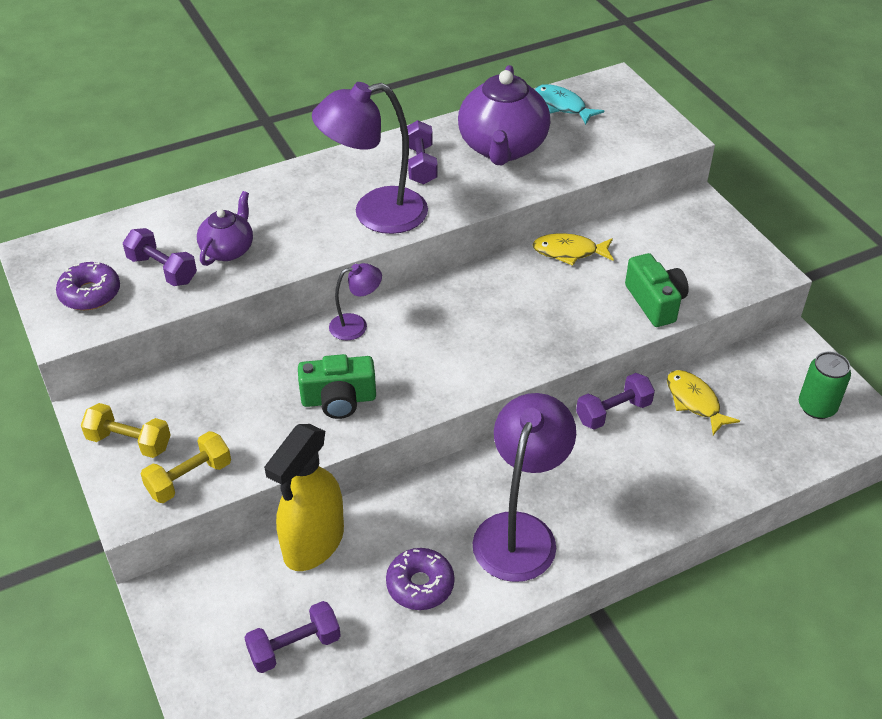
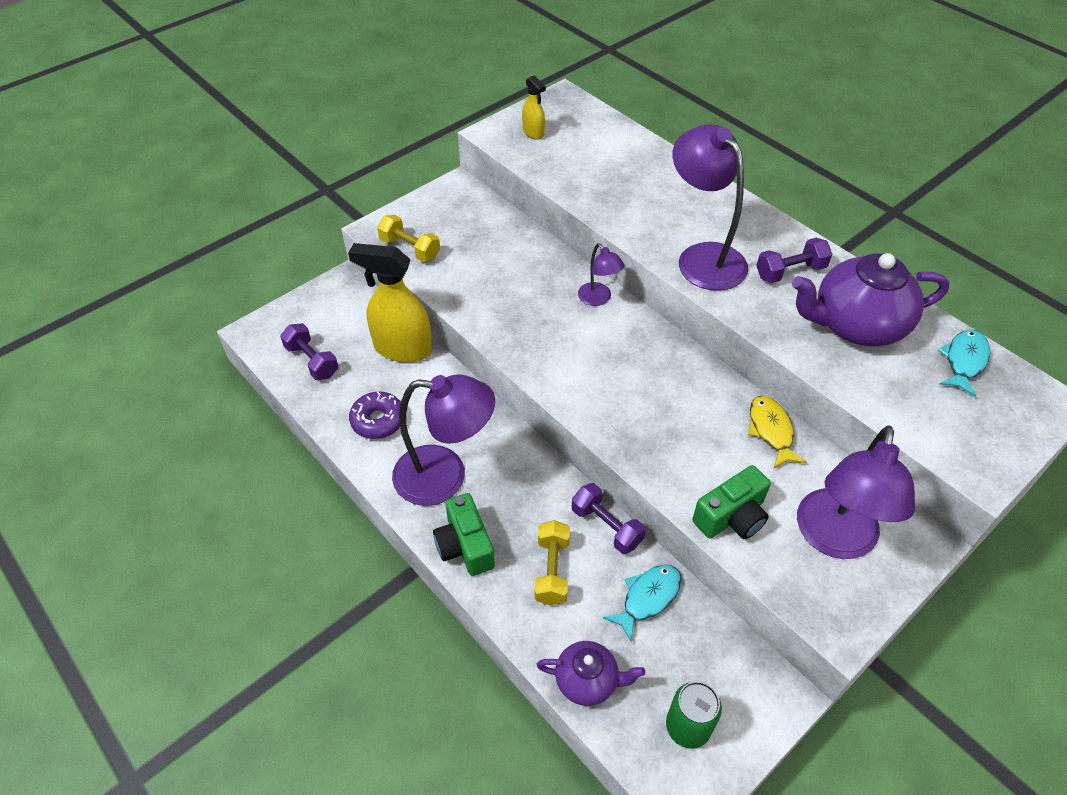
camera: 75 degrees right, 5 degrees up
purple donut [56,262,120,310] -> yellow spray bottle [522,75,546,140]
yellow dumbbell [81,403,171,458] -> yellow dumbbell moved to [534,520,570,605]
purple dumbbell [123,228,197,286] -> none
purple teapot [197,191,253,266] -> purple teapot moved to [536,641,645,706]
green camera [298,354,376,419] -> green camera moved to [433,493,495,576]
yellow fish [667,370,740,435] -> turquoise fish [603,565,681,642]
none -> purple lamp [797,425,915,559]

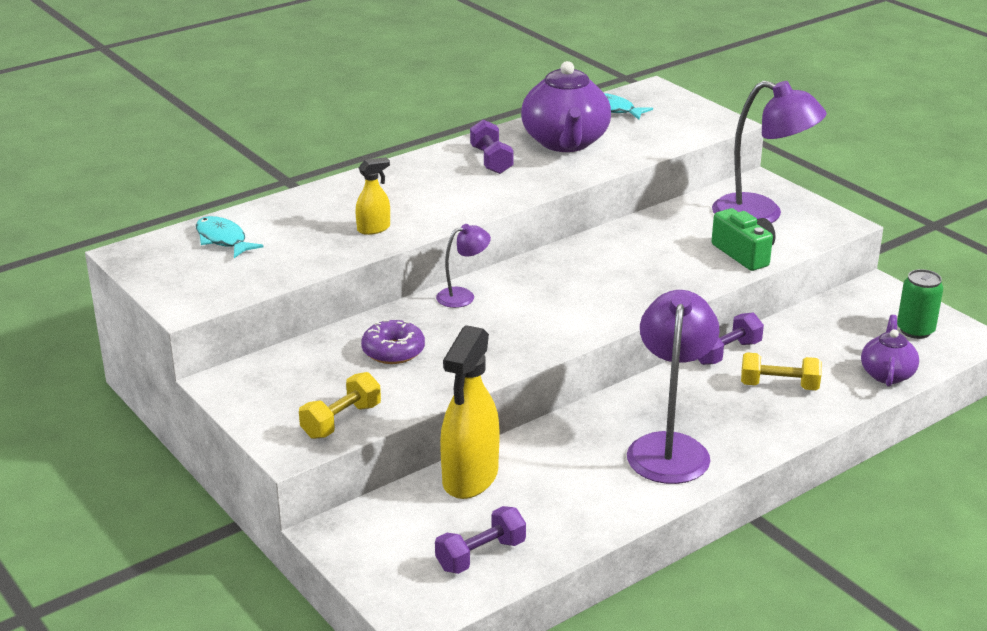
camera: 85 degrees left, 20 degrees down
purple donut [349,392,401,439] -> purple donut moved to [361,320,425,364]
green camera [433,493,495,576] -> none
yellow spray bottle [522,75,546,140] -> yellow spray bottle moved to [356,157,390,235]
turquoise fish [603,565,681,642] -> turquoise fish moved to [196,216,264,258]
purple lamp [673,124,748,291] -> none
yellow fish [748,396,807,469] -> none

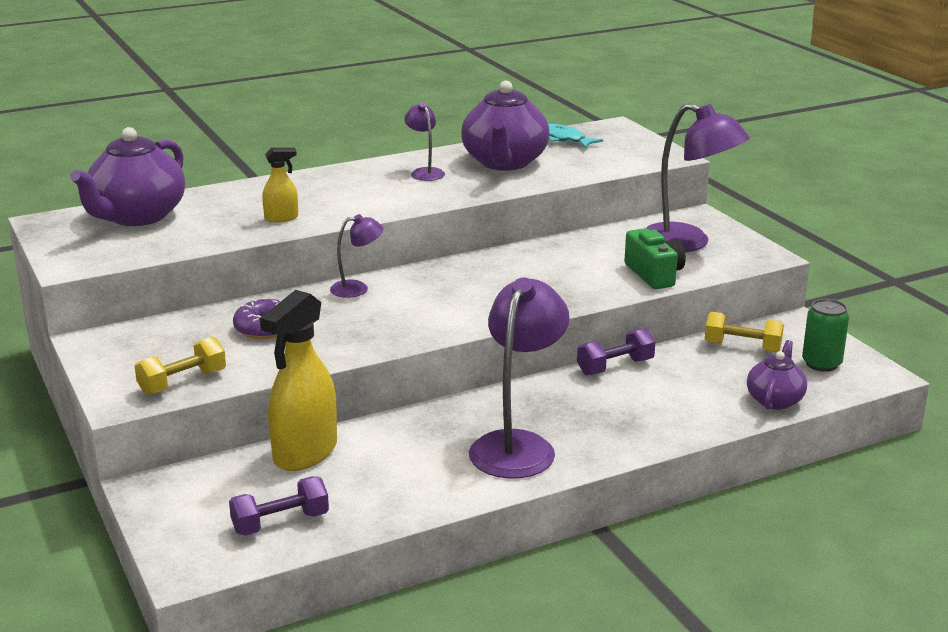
camera: 10 degrees right, 5 degrees down
turquoise fish [196,216,264,258] -> purple teapot [70,127,185,226]
purple dumbbell [470,120,513,174] -> purple lamp [404,102,445,181]
yellow dumbbell [741,352,822,390] -> yellow dumbbell moved to [705,312,784,352]

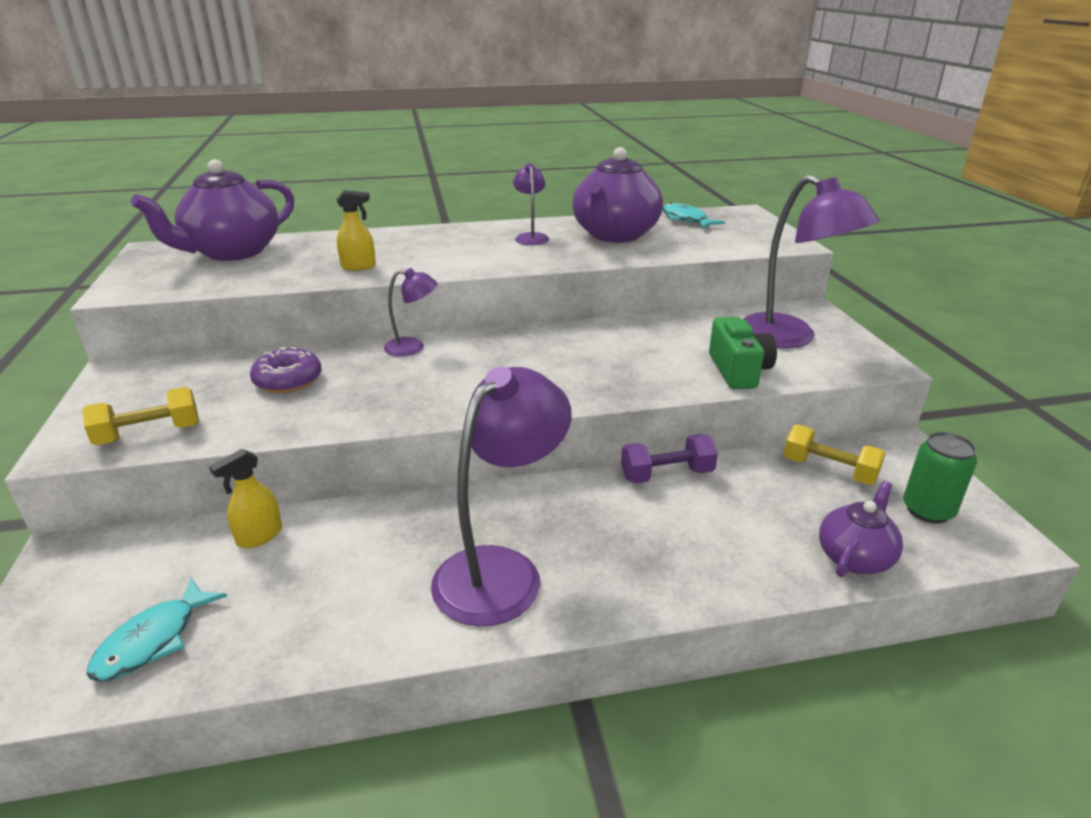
camera: 15 degrees right, 5 degrees up
purple dumbbell [229,476,329,536] -> turquoise fish [86,578,227,682]
yellow spray bottle [260,290,337,471] -> yellow spray bottle [209,449,282,548], size x0.50

